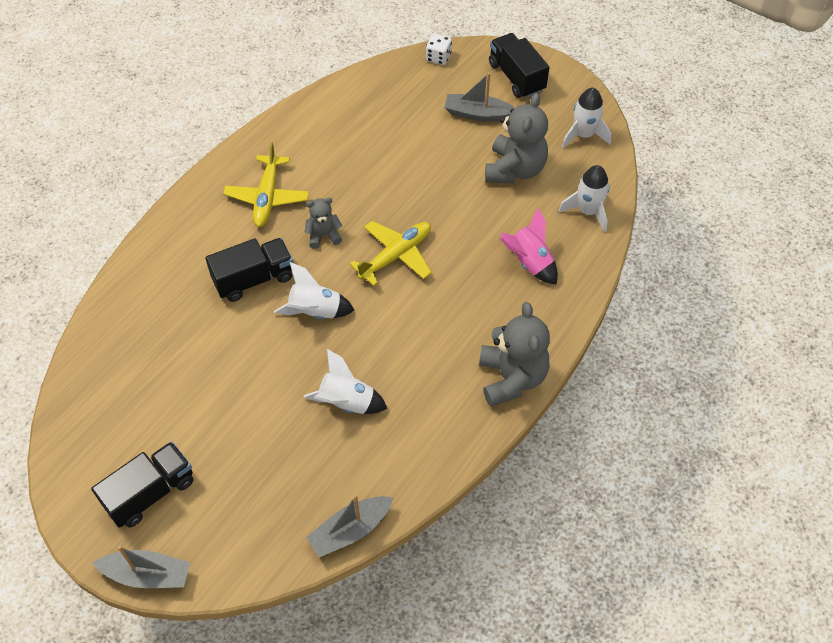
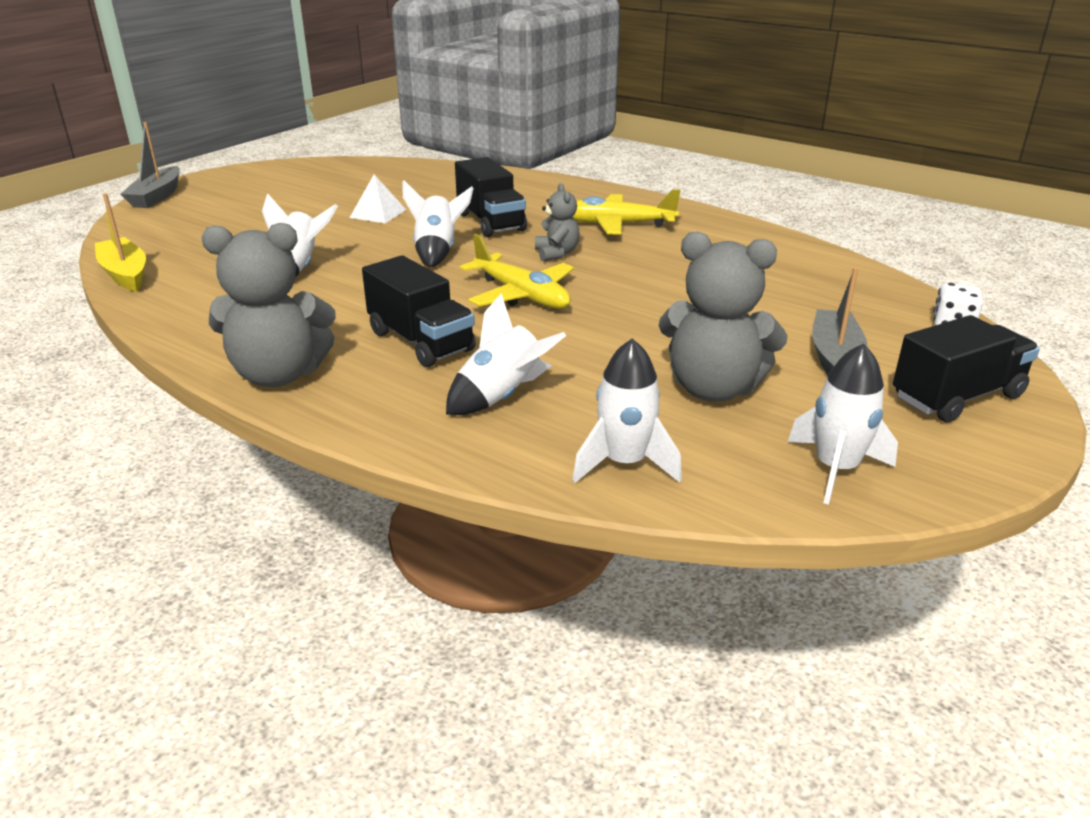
camera: 90 degrees right, 25 degrees down
black truck [91,441,193,528] -> black truck moved to [362,255,476,367]
grey boat [306,495,394,557] -> yellow boat [95,193,146,292]
pink rocket [500,208,558,285] -> white rocket [446,293,566,415]
none -> white pyramid [350,175,406,223]

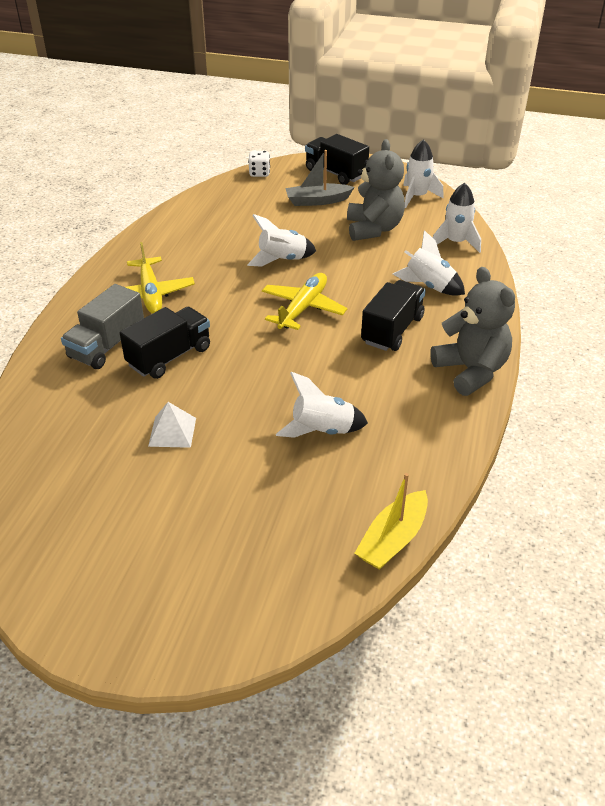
camera: 110 degrees left, 10 degrees up
grey boat [121,122,180,208] -> none
white rocket [402,180,474,267] -> white rocket moved to [247,214,316,267]
grey teddy bear [535,183,580,261] -> none
none -> grey truck [61,284,144,369]

